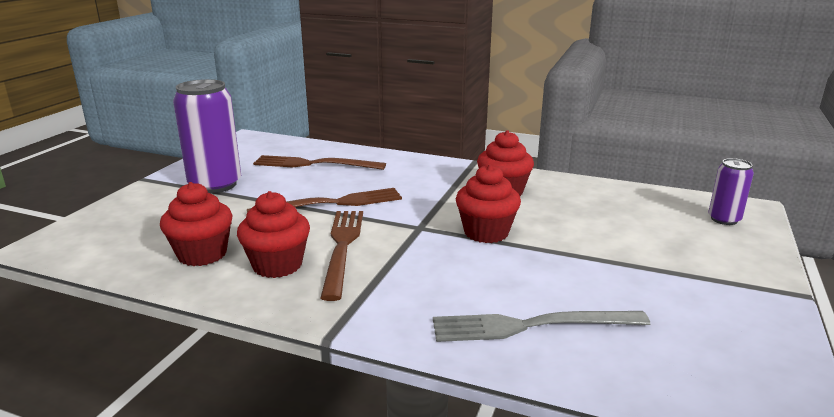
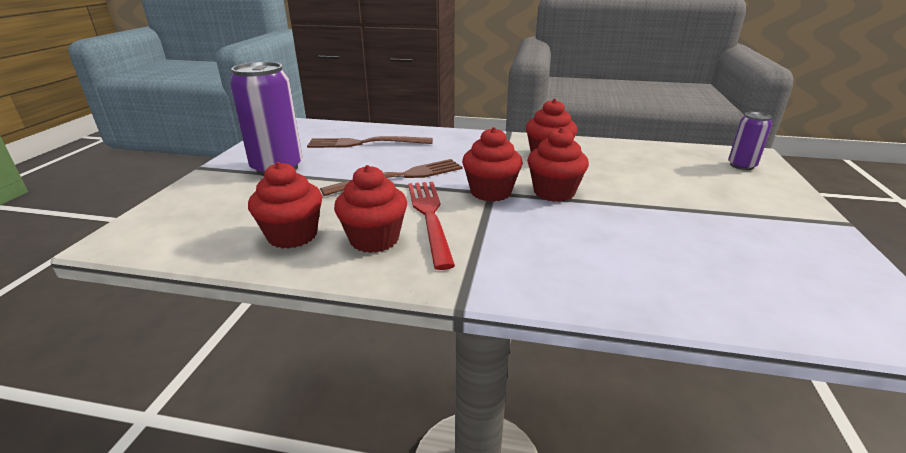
camera: 10 degrees left, 5 degrees up
brown fork [320,211,363,301] -> red fork [408,182,455,270]
grey fork [433,311,650,342] -> none
none -> red cupcake [462,127,523,202]

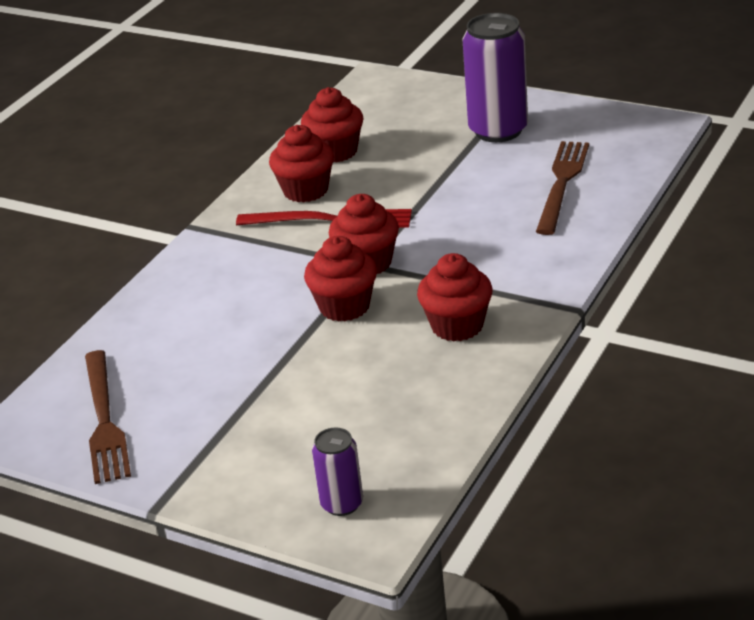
camera: 110 degrees right, 5 degrees up
brown fork [320,159,463,196] -> brown fork moved to [85,350,131,484]

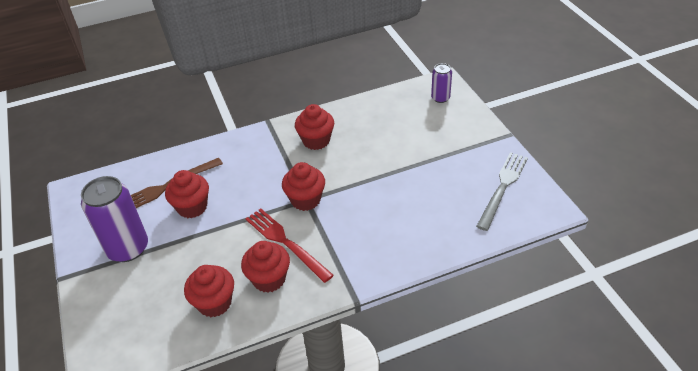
camera: 140 degrees left, 10 degrees up
brown fork [85,350,131,484] -> grey fork [476,152,528,231]
red cupcake [304,236,377,322] -> red cupcake moved to [165,170,209,218]

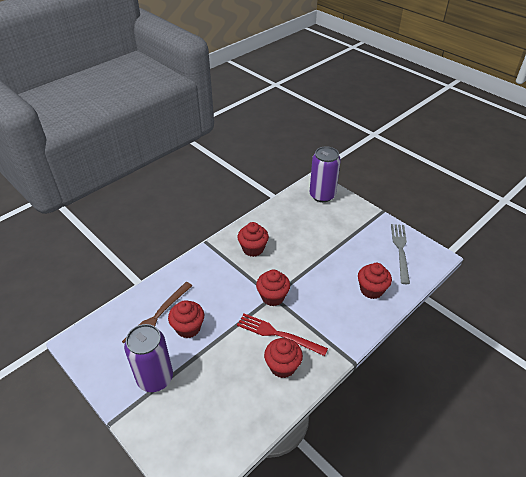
camera: 25 degrees left, 0 degrees up
red cupcake [184,265,234,317] -> red cupcake moved to [358,263,392,299]
purple can [431,63,452,103] -> purple can [310,146,341,202], size x1.89

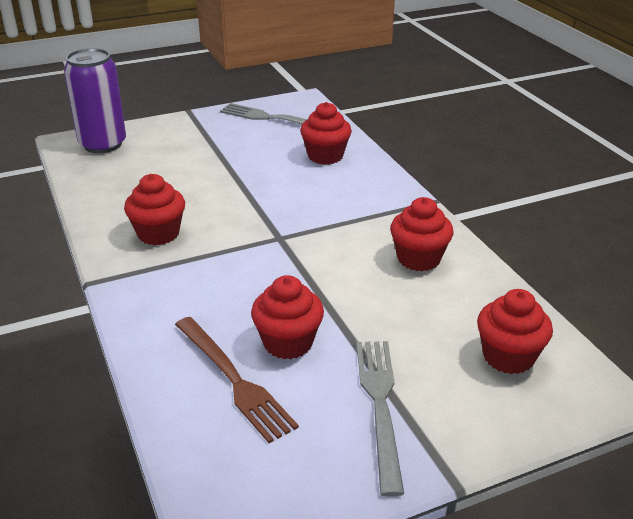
camera: 70 degrees left, 10 degrees down
purple can [124,324,173,392] -> grey fork [356,341,404,497]
red fork [237,314,328,356] -> none
red cupcake [256,270,290,306] -> red cupcake moved to [477,289,553,374]

